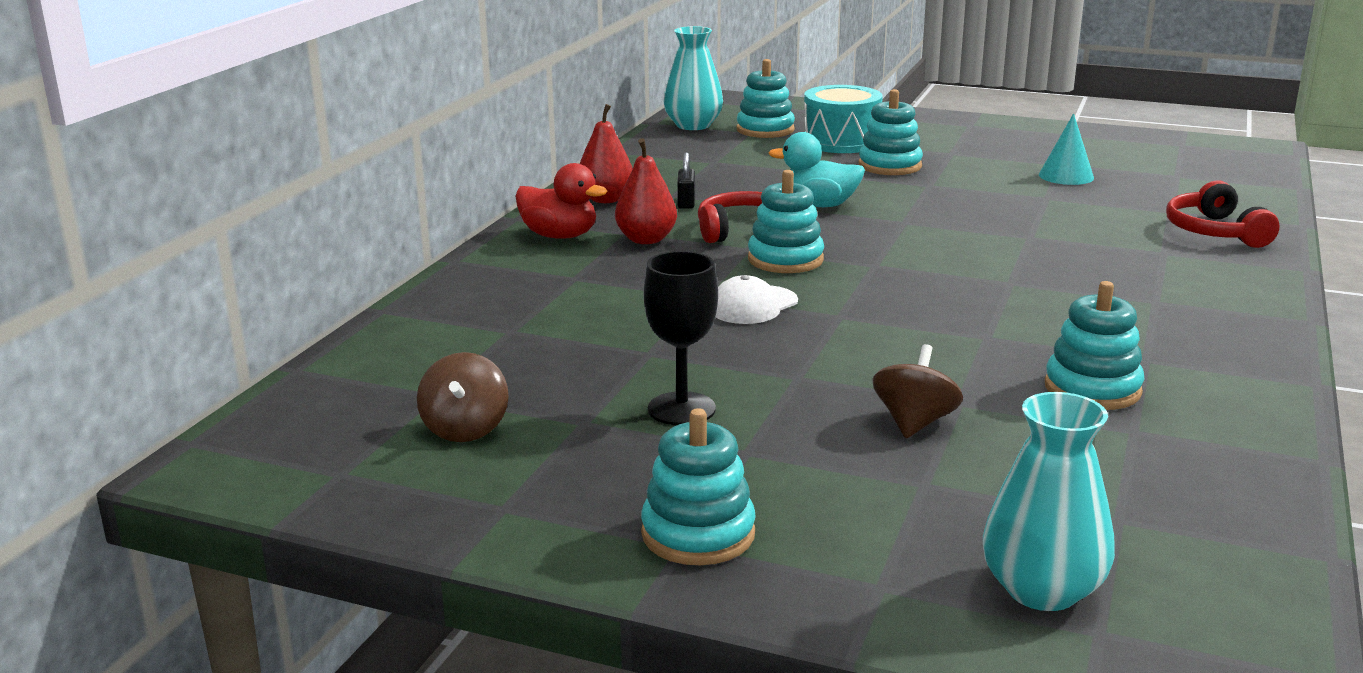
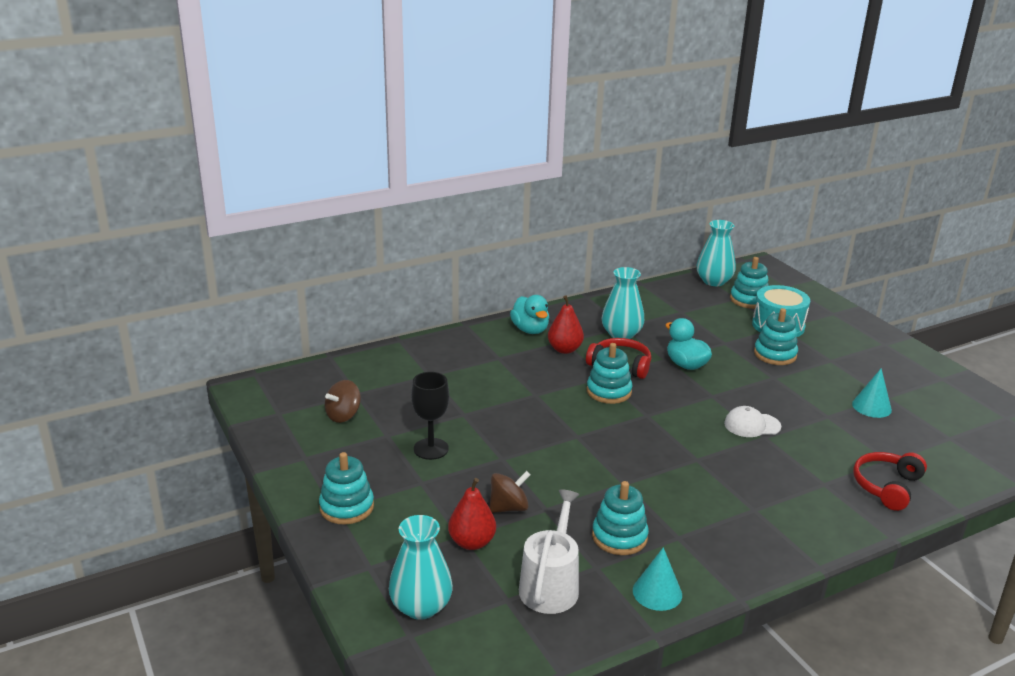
camera: 40 degrees right, 5 degrees up
red duck [515,163,607,239] -> turquoise duck [510,295,549,334]
red pear [580,104,633,203] -> red pear moved to [448,478,496,550]
black padlock [677,152,695,209] -> turquoise vase [602,267,644,339]
white cap [716,275,798,324] -> white cap moved to [724,406,781,437]
none -> white watering can [519,489,579,614]
none -> turquoise cone [633,547,682,611]

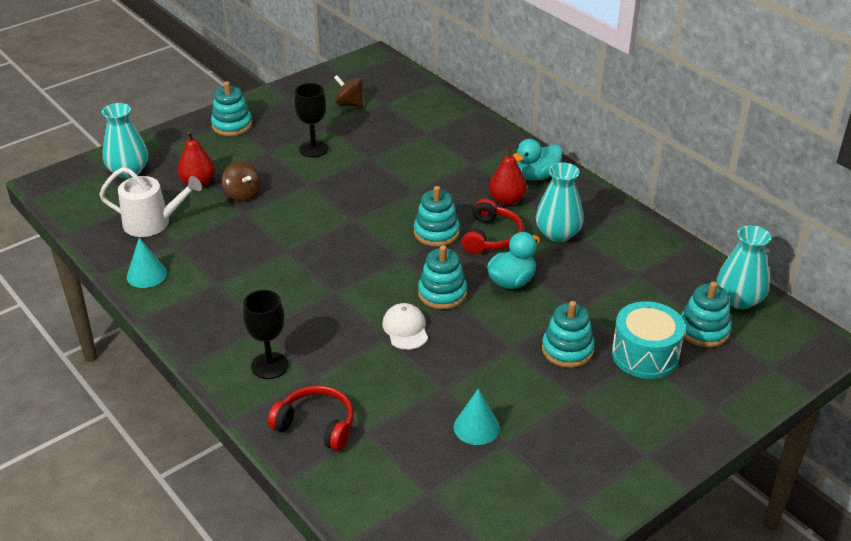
camera: 80 degrees right, 10 degrees up
turquoise stacking toy [592,481,649,555] -> turquoise stacking toy moved to [418,245,467,309]
none -> black goblet [243,290,289,379]

